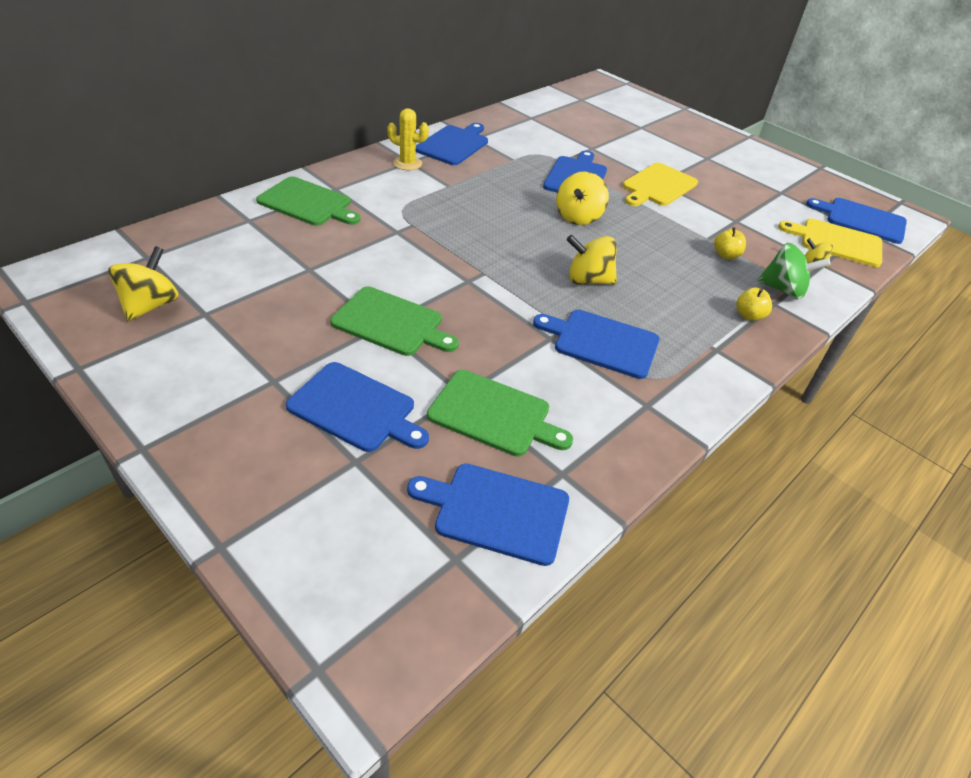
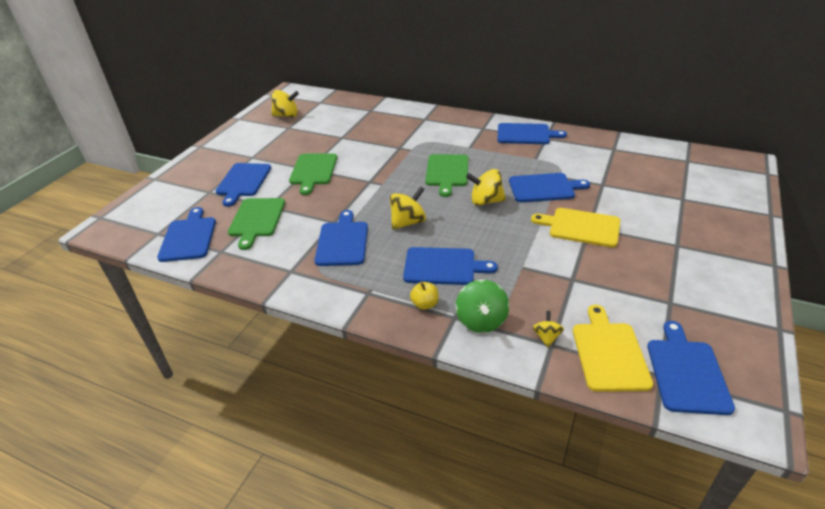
camera: 75 degrees right, 5 degrees down
green cutting board [256,177,360,226] -> green cutting board moved to [425,154,468,197]
yellow cactus [387,108,429,170] -> none
yellow spinning top [567,235,617,284] -> yellow spinning top turned 60 degrees clockwise [390,186,426,230]
yellow apple [714,227,746,259] -> none
none -> blue cutting board [403,247,498,285]

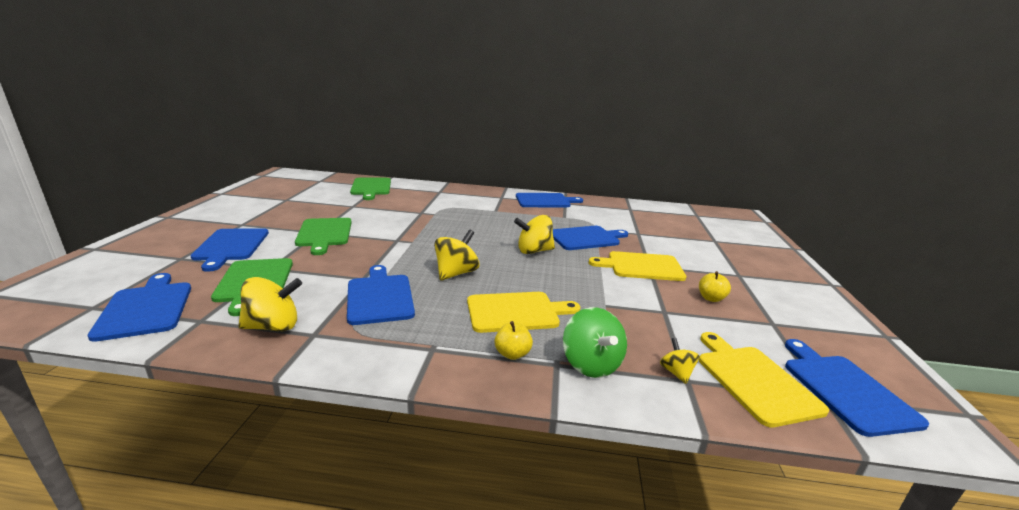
camera: 20 degrees left, 15 degrees down
yellow spinning top [271,90,299,118] -> yellow spinning top moved to [238,277,302,331]
blue cutting board [403,247,498,285] -> yellow cutting board [467,292,580,333]
green cutting board [425,154,468,197] -> green cutting board moved to [350,178,391,200]
none -> yellow apple [699,271,731,302]

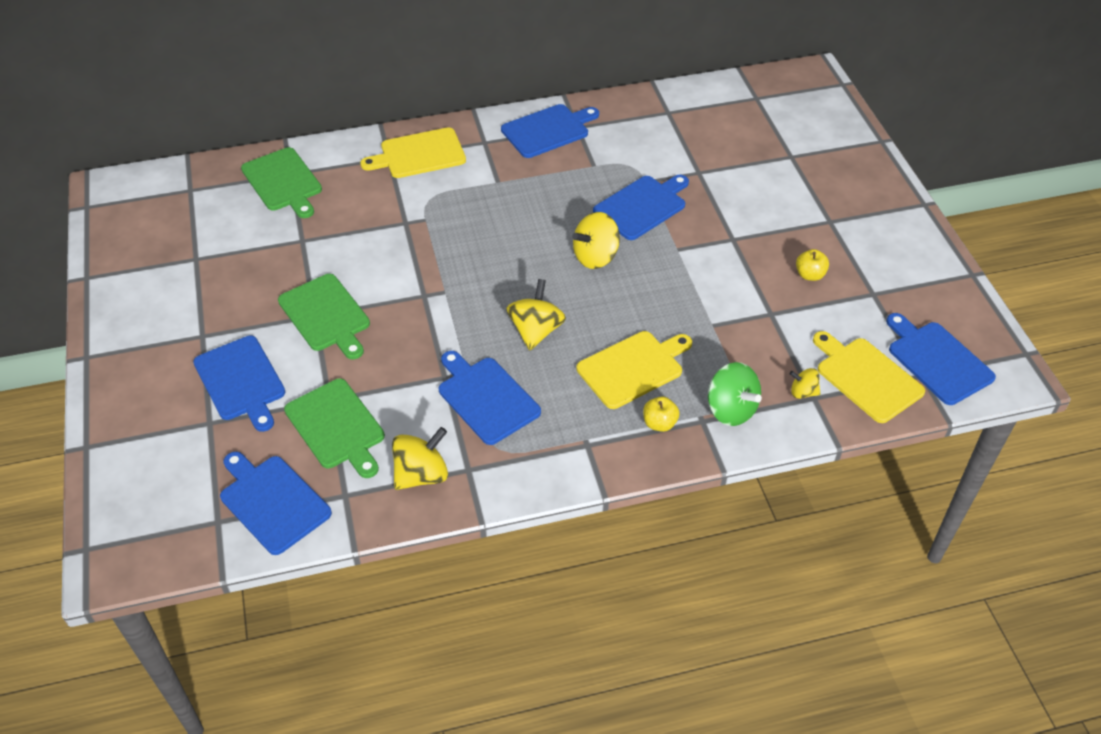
camera: 20 degrees left, 25 degrees up
yellow cutting board [589,251,686,281] -> yellow cutting board moved to [360,127,466,178]
yellow spinning top [660,338,700,384] -> yellow spinning top turned 45 degrees counterclockwise [789,368,821,399]

